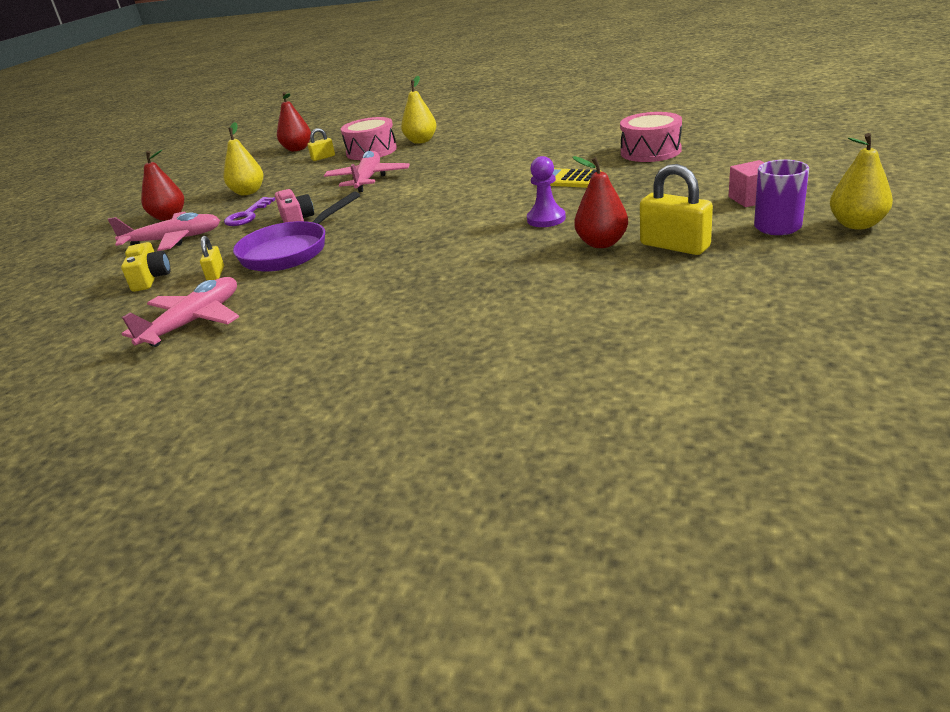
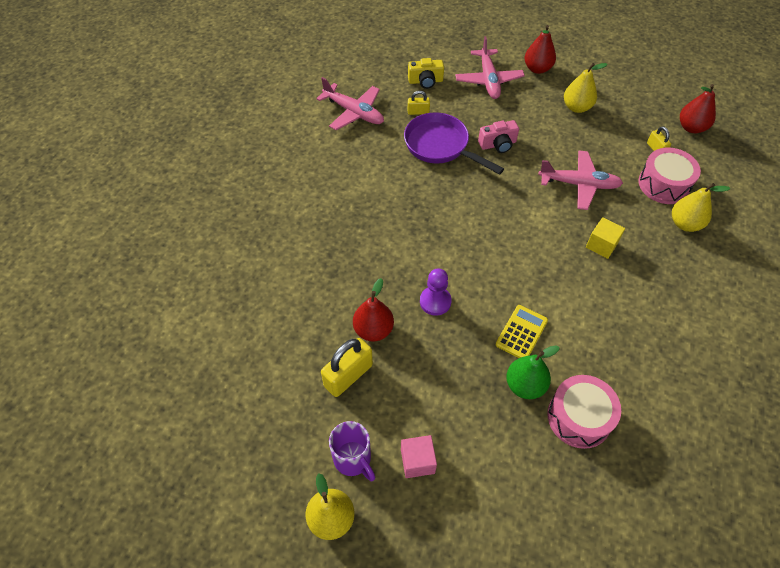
camera: 90 degrees right, 25 degrees up
purple key [224,197,275,226] -> none
none -> green pear [506,345,560,399]
none -> yellow cube [586,217,625,259]

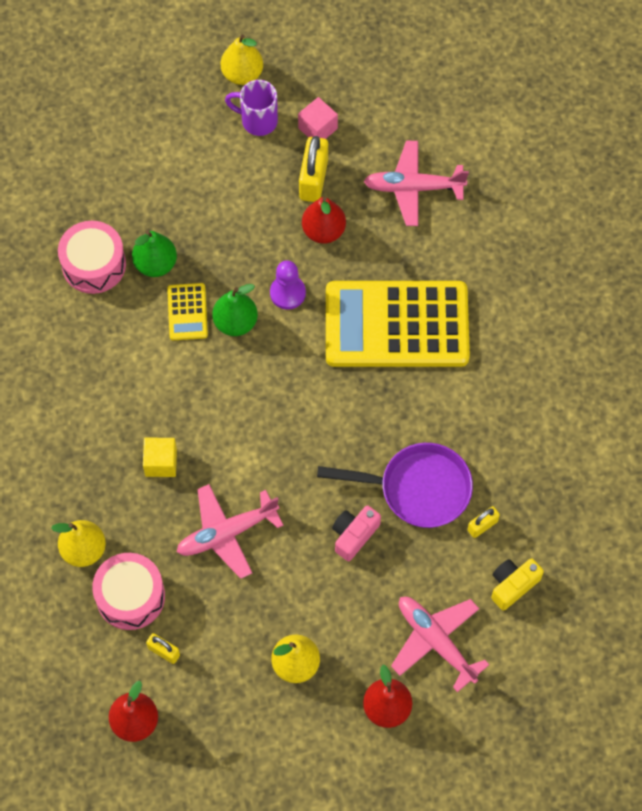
camera: 145 degrees right, 10 degrees up
pink plane [316,77,384,130] -> pink plane moved to [363,141,469,226]
pink cube [401,435,437,478] -> pink cube moved to [298,97,338,139]
none -> green pear [212,284,258,336]
none -> yellow calculator [326,281,470,367]

